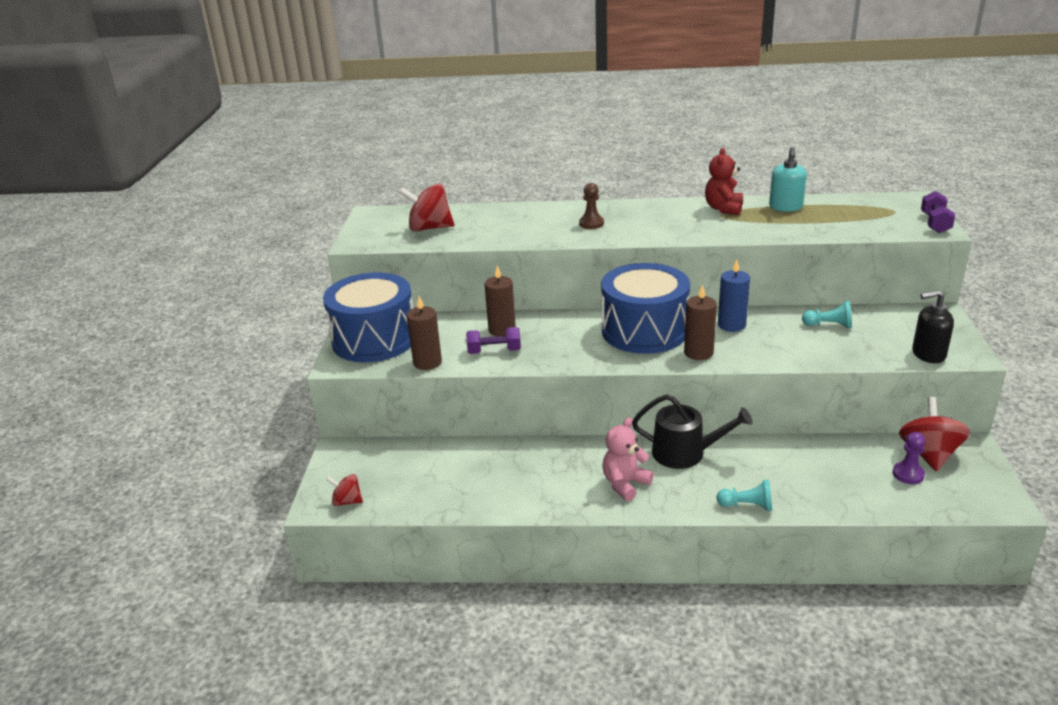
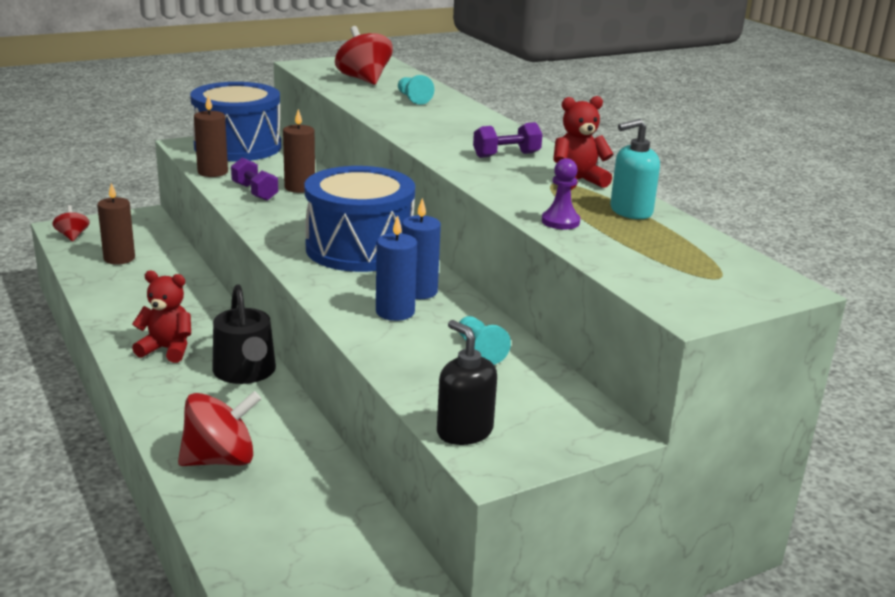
camera: 55 degrees right, 5 degrees down
brown pawn [579,183,604,229] -> none
pink teddy bear [602,418,654,501] -> red teddy bear [132,271,191,363]
brown candle [684,285,717,360] -> brown candle moved to [97,183,135,265]
turquoise pawn [717,480,772,511] -> turquoise pawn moved to [398,75,434,105]
purple pawn [893,432,925,484] -> purple pawn moved to [542,158,580,229]
red spinning top [899,397,970,471] -> red spinning top moved to [178,391,261,466]
purple dumbbell [921,191,955,233] -> purple dumbbell moved to [473,122,542,158]
none -> blue candle [376,215,417,321]

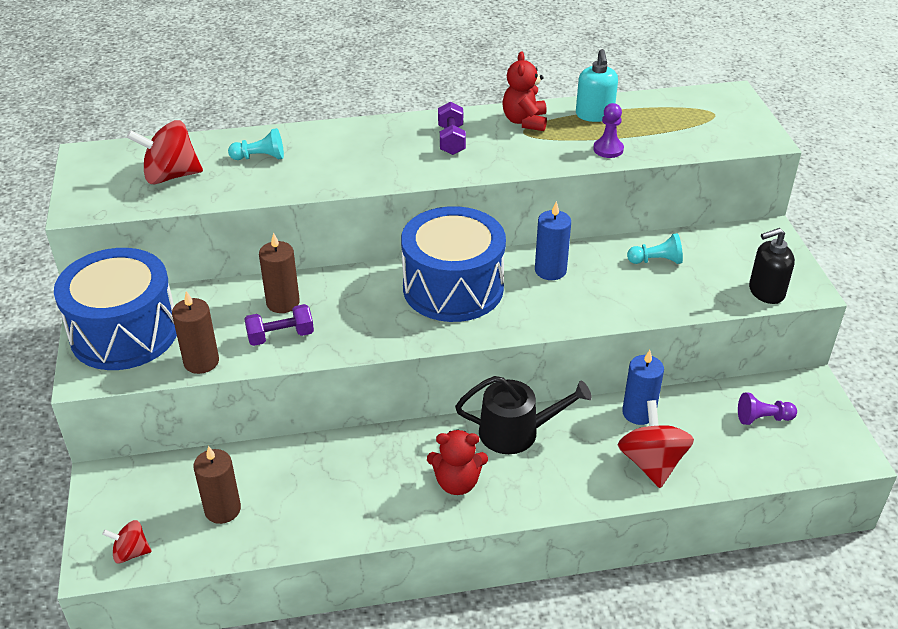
camera: 70 degrees left, 15 degrees up
red teddy bear [132,271,191,363] -> red teddy bear turned 120 degrees counterclockwise [427,430,488,495]
blue candle [376,215,417,321] -> blue candle moved to [622,350,664,425]
none -> purple pawn [738,392,797,425]

